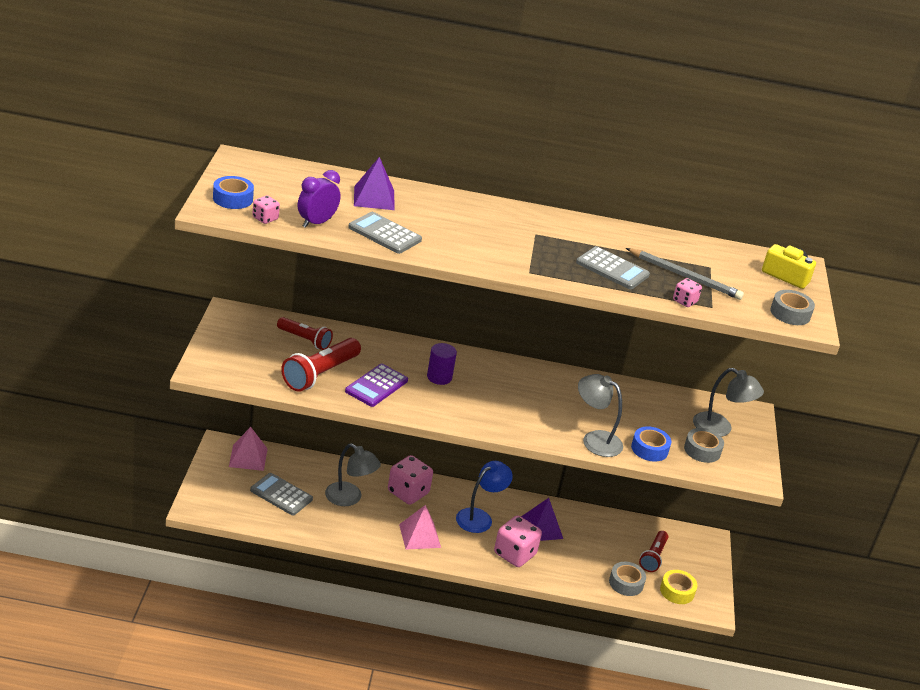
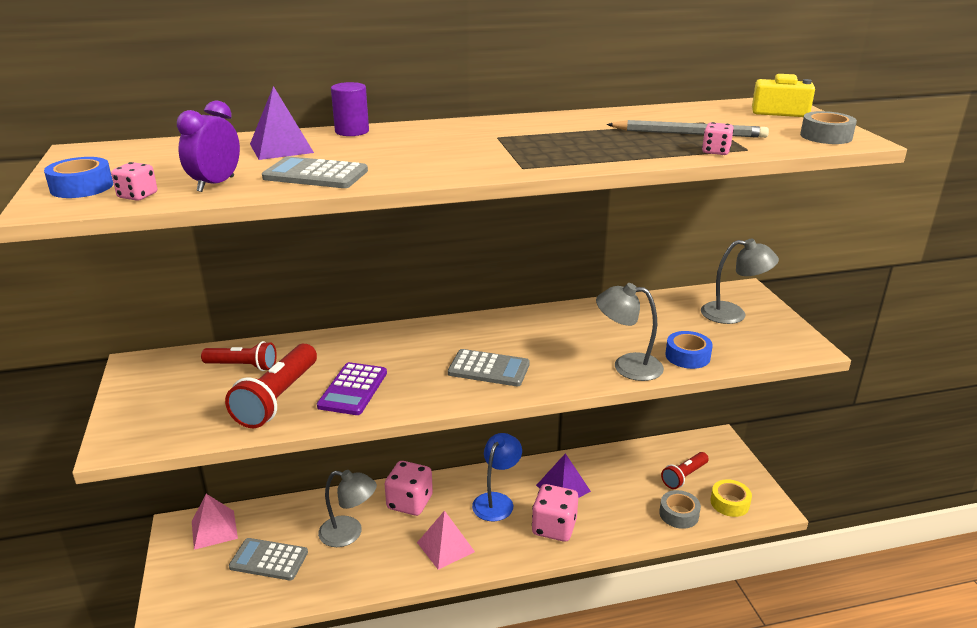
camera: 15 degrees left, 5 degrees down
purple cylinder [427,343,457,385] -> purple cylinder moved to [331,82,369,136]
grey calculator [576,246,650,289] -> grey calculator moved to [448,349,530,386]
red flashlight [639,531,668,572] -> red flashlight turned 45 degrees clockwise [661,452,709,489]
grey tape [684,428,724,463] -> none

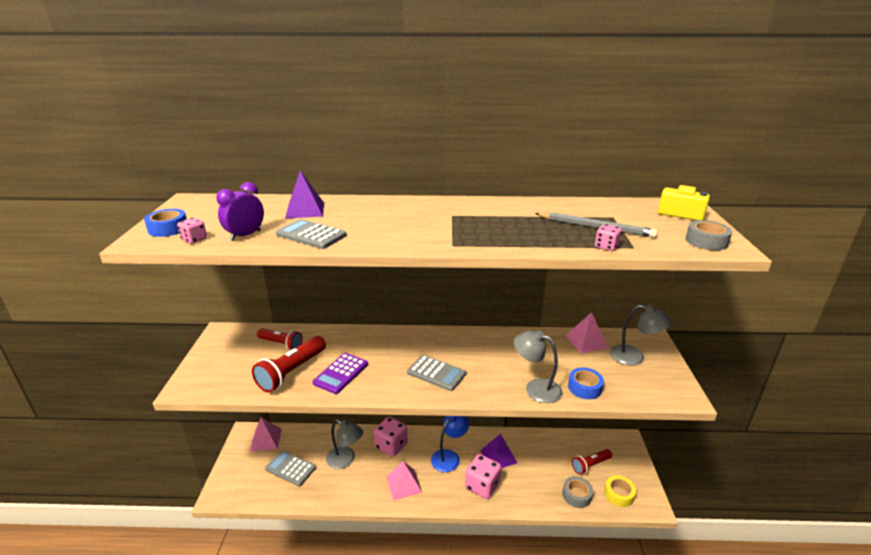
camera: 15 degrees right, 0 degrees up
purple cylinder [331,82,369,136] -> none
none -> pink pyramid [565,312,608,353]

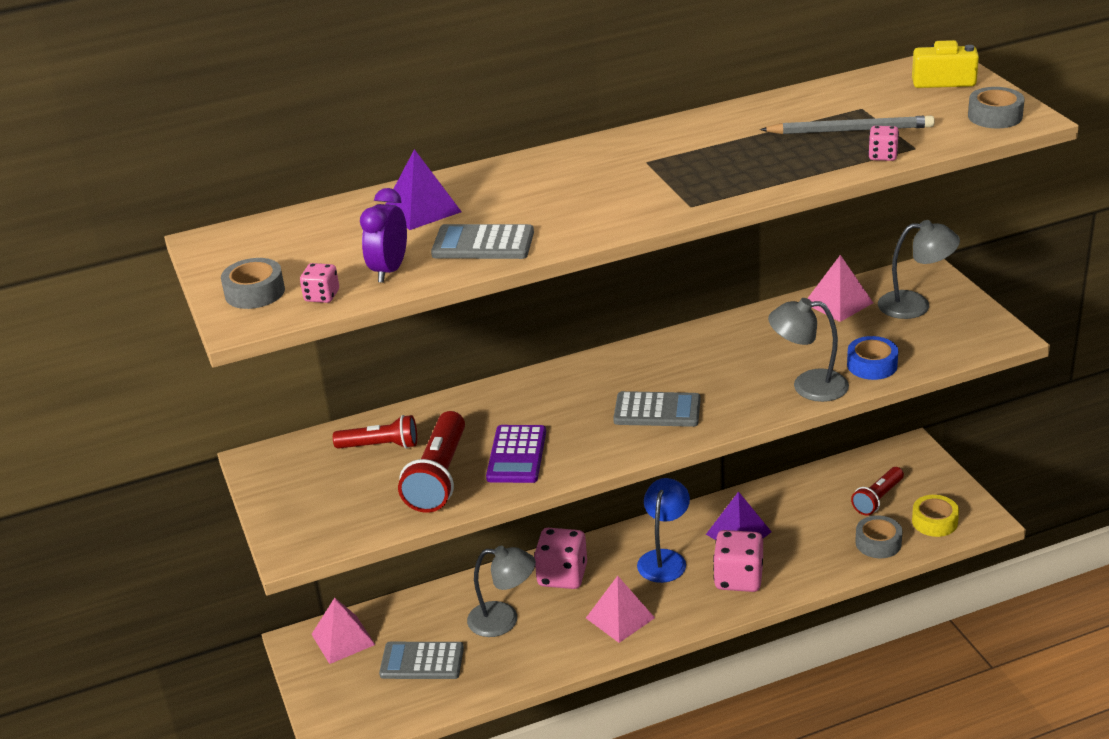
camera: 20 degrees left, 5 degrees up
blue tape [144,209,187,237] -> grey tape [221,258,285,309]

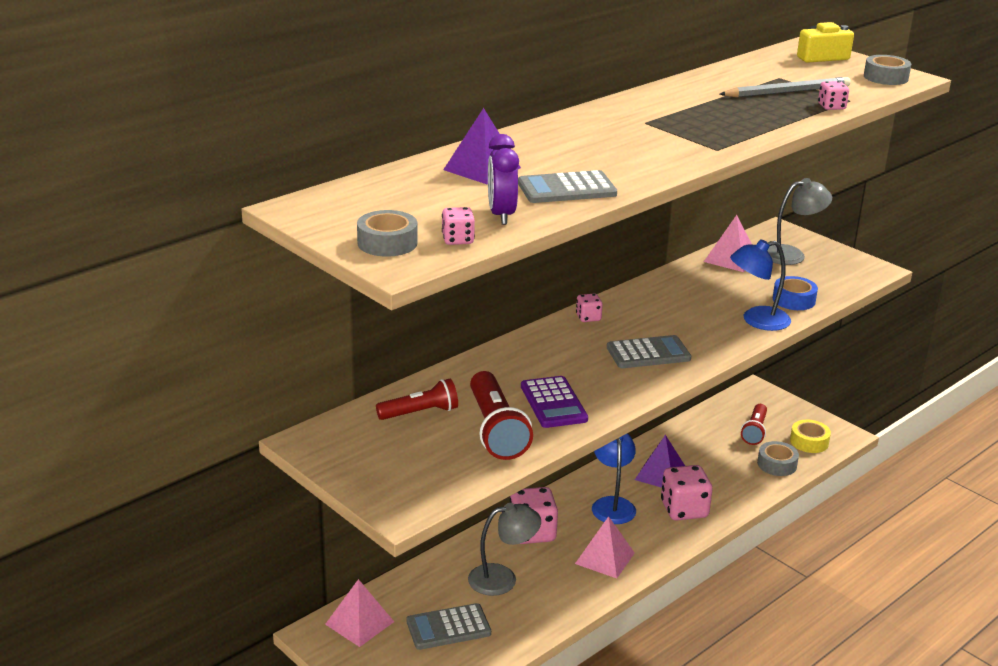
camera: 25 degrees left, 5 degrees down
grey lamp [768,298,849,402] -> blue lamp [730,239,791,331]
none -> pink dice [576,294,603,322]

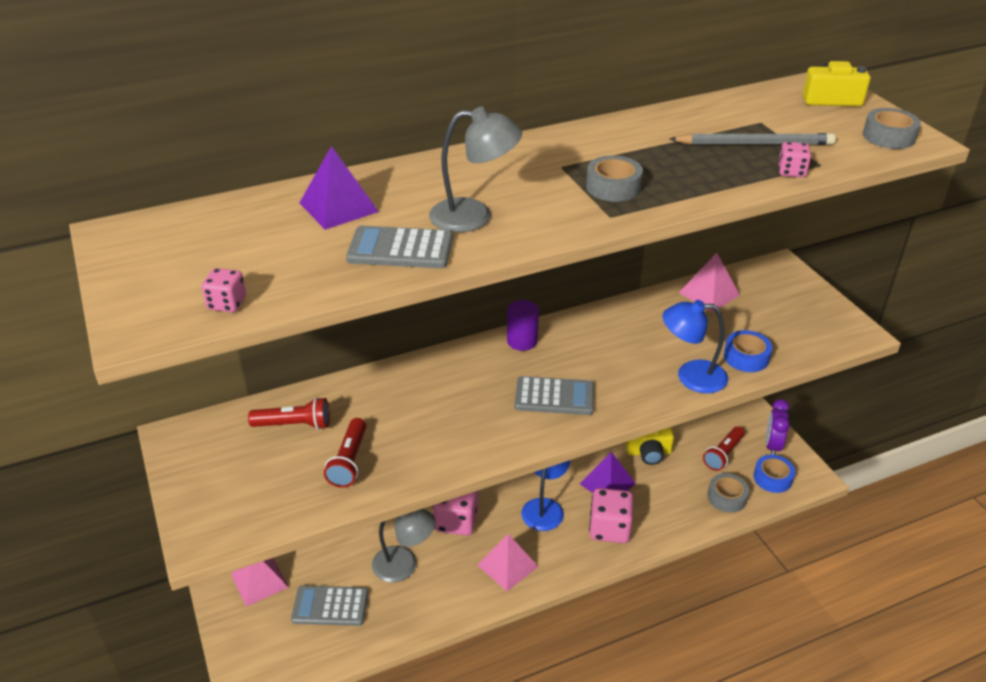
camera: 20 degrees right, 10 degrees up
grey tape [357,210,417,257] -> grey tape moved to [586,155,643,202]
red flashlight [470,371,533,460] -> red flashlight [324,418,366,488], size x0.64
purple clock [488,134,519,225] -> purple clock moved to [766,399,790,455]
purple calculator [521,376,588,428] -> none
pink dice [576,294,603,322] -> purple cylinder [507,300,539,351]
grey lamp [768,178,832,265] -> grey lamp moved to [429,107,522,232]
yellow tape [790,420,831,453] -> blue tape [754,455,795,493]
none -> yellow camera [625,427,674,465]

